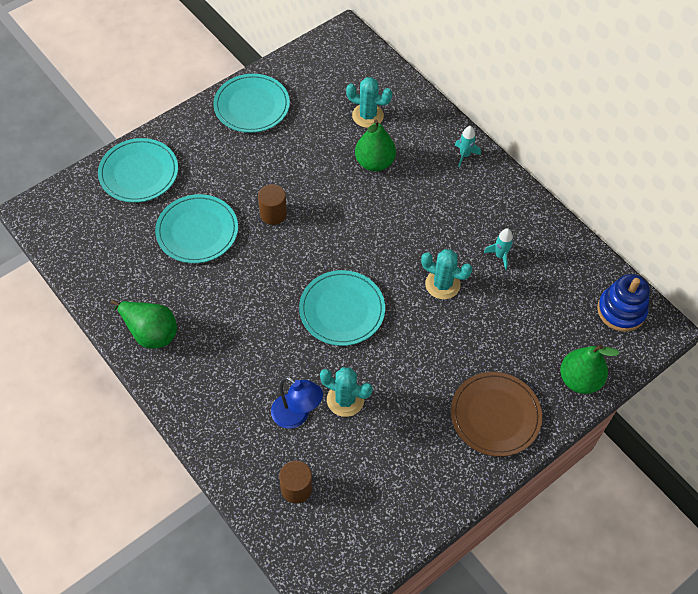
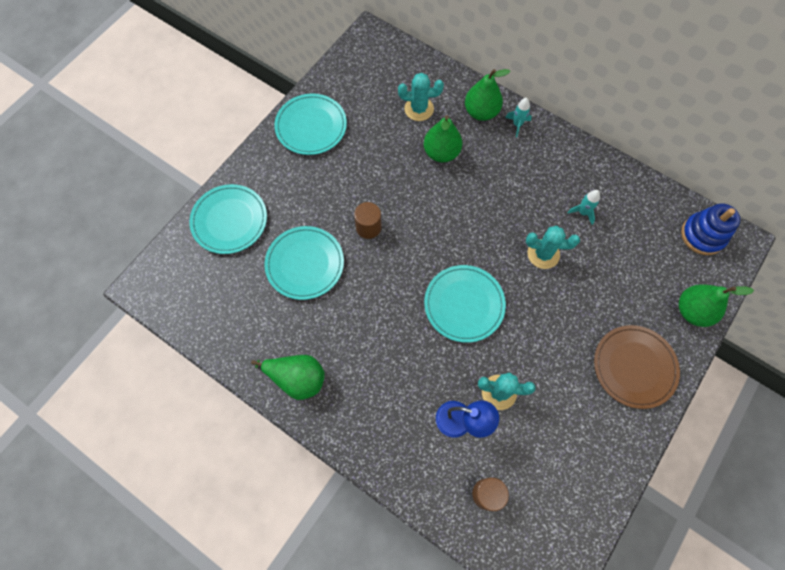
camera: 15 degrees left, 10 degrees up
none -> green pear [465,69,510,121]

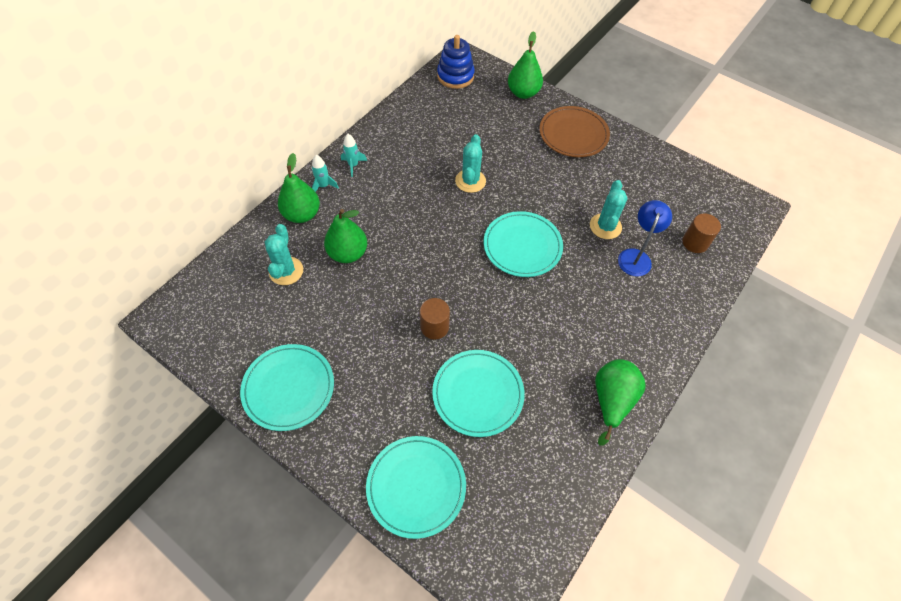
camera: 90 degrees left, 10 degrees down
turquoise rocket [567,190,600,225] -> turquoise rocket moved to [341,134,367,177]

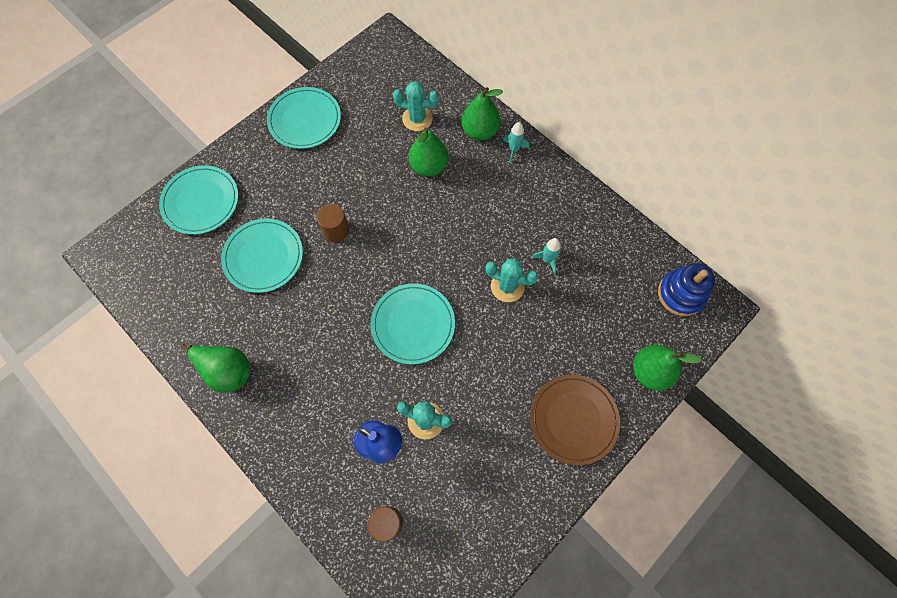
camera: 100 degrees right, 10 degrees up
turquoise rocket [341,134,367,177] -> turquoise rocket moved to [531,238,561,274]

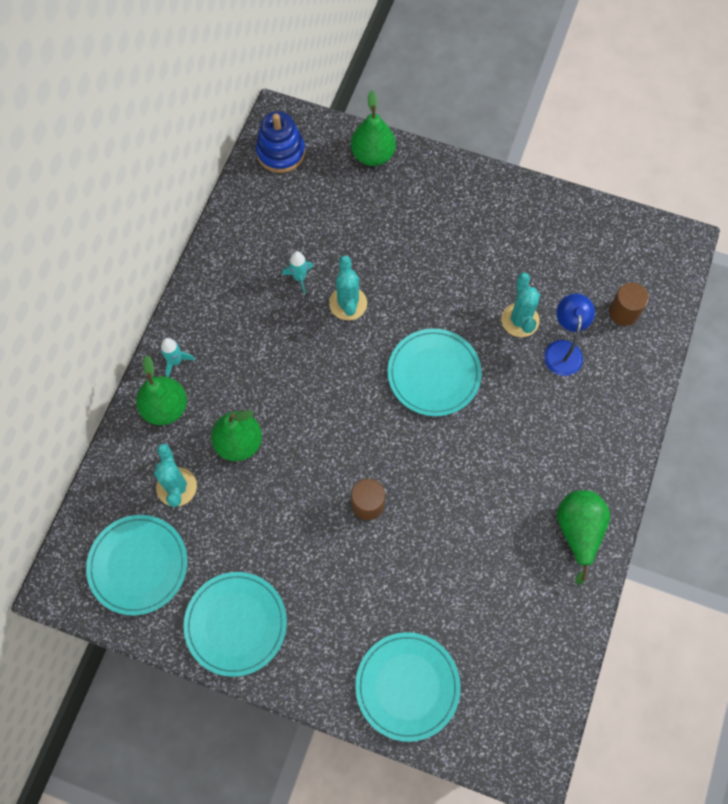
camera: 115 degrees left, 0 degrees up
turquoise plate [221,219,303,293] -> turquoise plate moved to [86,515,188,616]
brown plate [530,375,620,465] -> none

